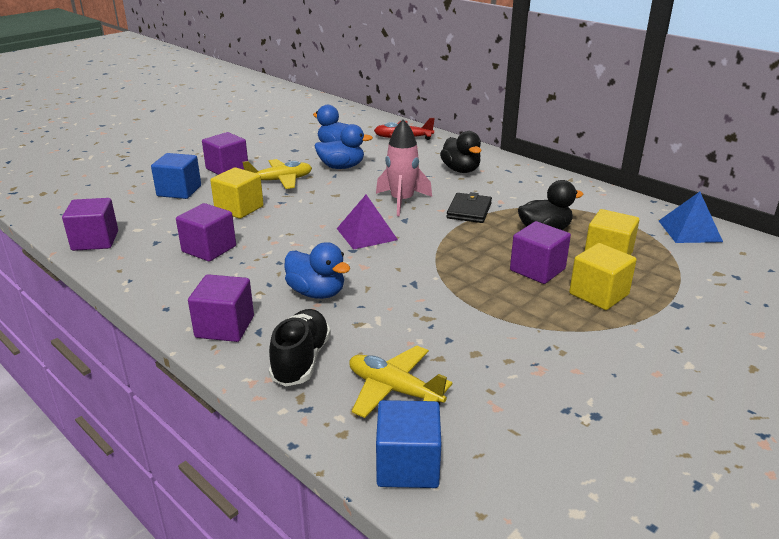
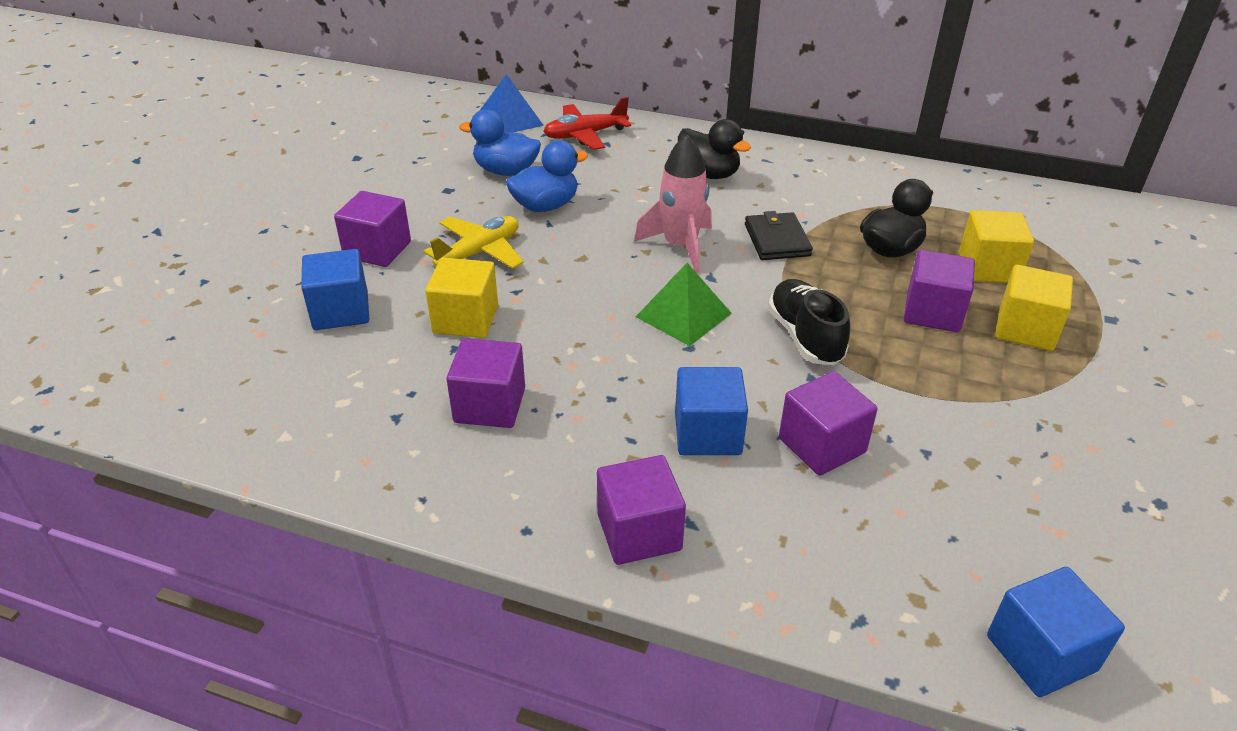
camera: 25 degrees left, 10 degrees up
purple cube [62,198,118,251] -> purple cube moved to [779,371,878,476]
black shoe [269,309,331,386] -> black shoe moved to [768,279,850,365]
blue duck [284,242,350,299] -> blue cube [675,367,748,455]
purple pyramid [337,195,398,250] -> green pyramid [636,263,732,346]
yellow plane [349,345,453,418] -> none
blue pyramid [659,192,723,243] -> blue pyramid moved to [479,74,544,133]

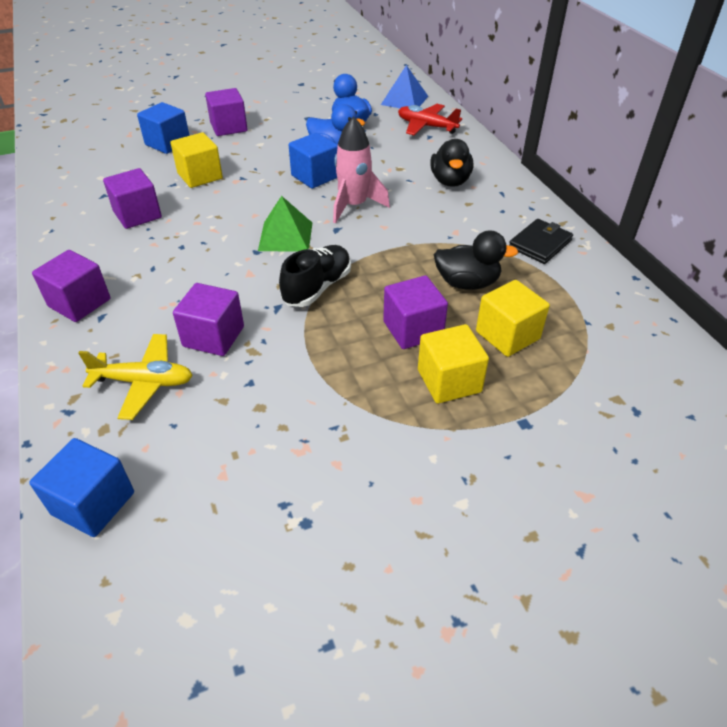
camera: 50 degrees right, 5 degrees up
yellow plane [424,216,524,269] -> yellow plane moved to [78,334,193,420]
blue cube [675,367,748,455] -> blue cube moved to [289,133,338,189]
black wallet [745,211,813,260] -> black wallet moved to [509,219,573,264]

